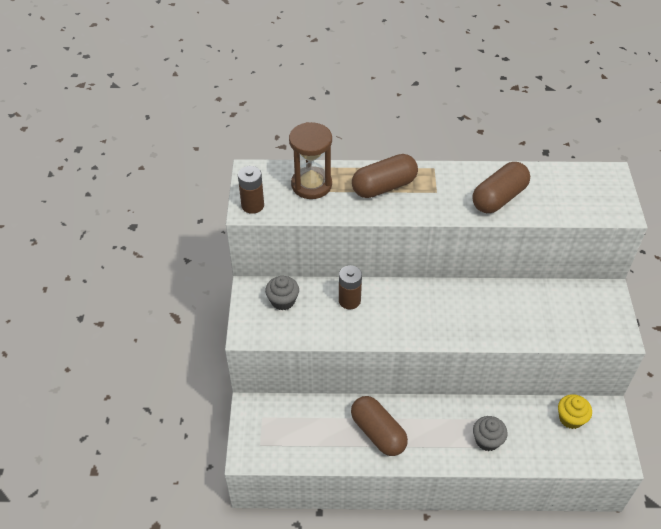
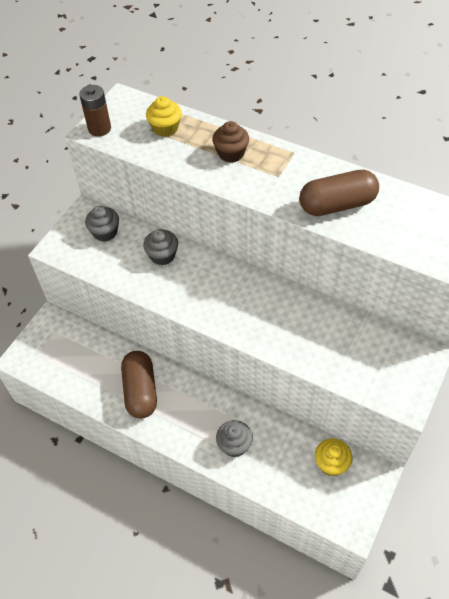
camera: 30 degrees right, 5 degrees up
brown hourglass [289,122,332,199] -> yellow cupcake [146,96,182,137]
brown battery [339,265,362,309] -> grey cupcake [143,229,178,265]
brown capsule [352,154,418,198] -> brown cupcake [212,121,249,163]

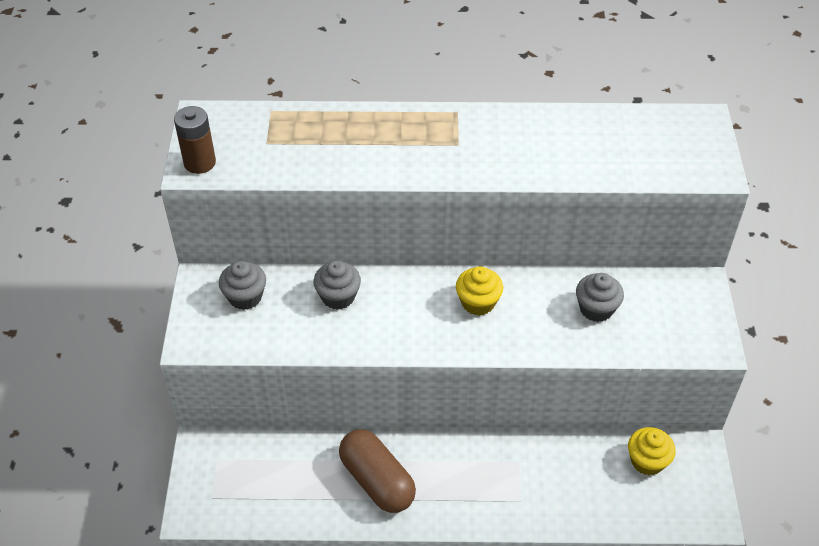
camera: 30 degrees left, 5 degrees down
yellow cupcake [146,96,182,137] -> yellow cupcake moved to [456,266,503,316]
brown cupcake [212,121,249,163] -> none
grey cupcake [216,420,253,457] -> grey cupcake moved to [576,273,624,322]
brown capsule [299,170,379,216] -> none

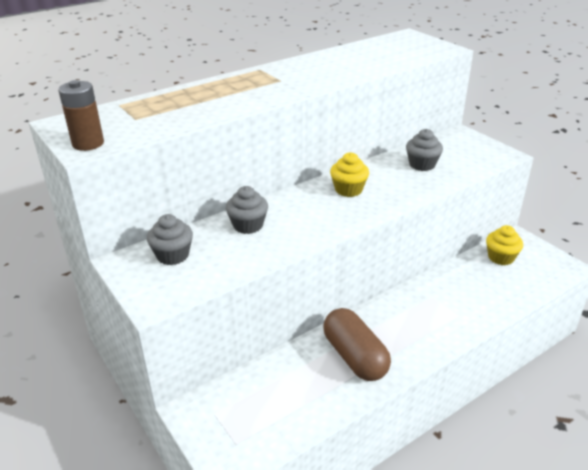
camera: 35 degrees left, 15 degrees down
brown capsule [339,429,416,513] -> brown capsule turned 45 degrees clockwise [323,308,391,381]

